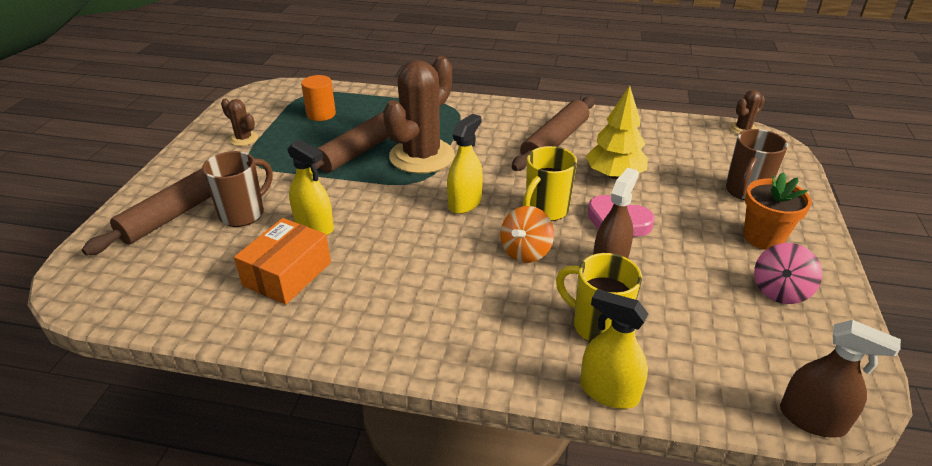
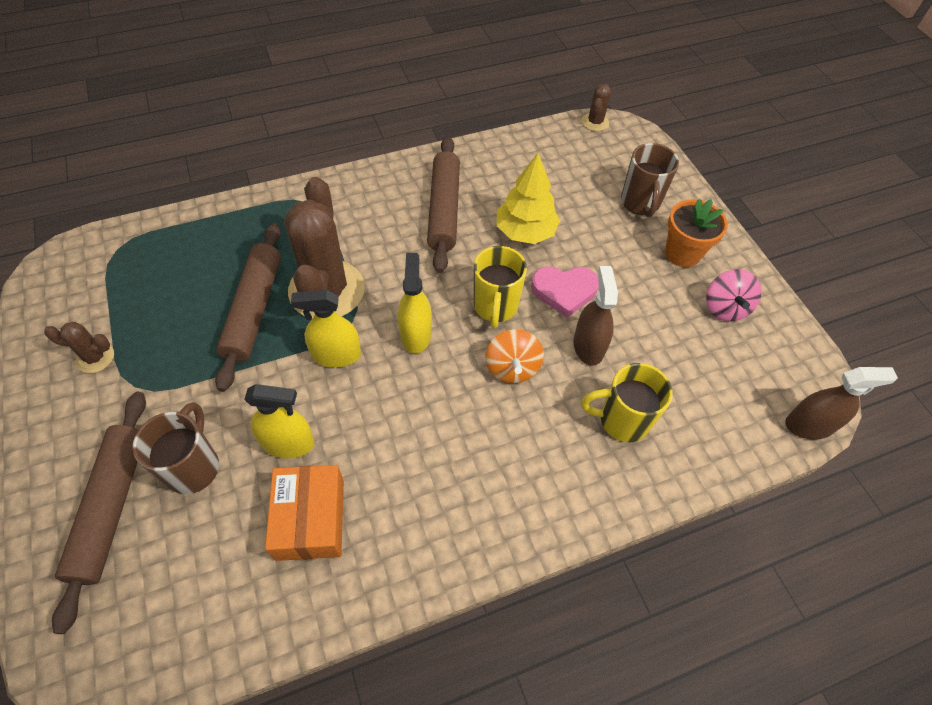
camera: 35 degrees left, 20 degrees up
orange cylinder [301,75,336,121] -> none
yellow spray bottle [580,289,648,409] -> yellow spray bottle moved to [291,290,361,368]

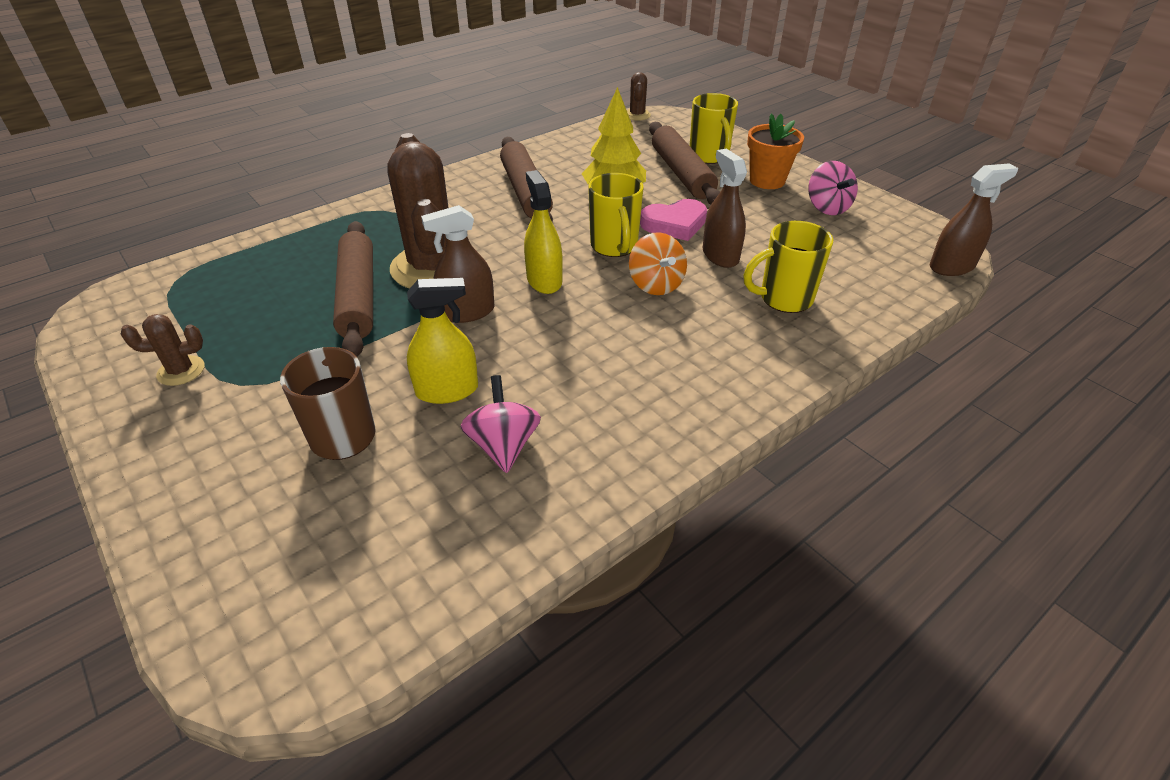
camera: 15 degrees left, 15 degrees down
brown rolling pin [52,392,146,634] -> brown rolling pin moved to [649,122,720,205]
orange box [265,465,344,561] -> pink spinning top [461,375,541,473]
yellow spray bottle [291,290,361,368] -> brown spray bottle [421,205,494,323]
brown mug [621,143,679,217] -> yellow mug [690,93,738,164]

